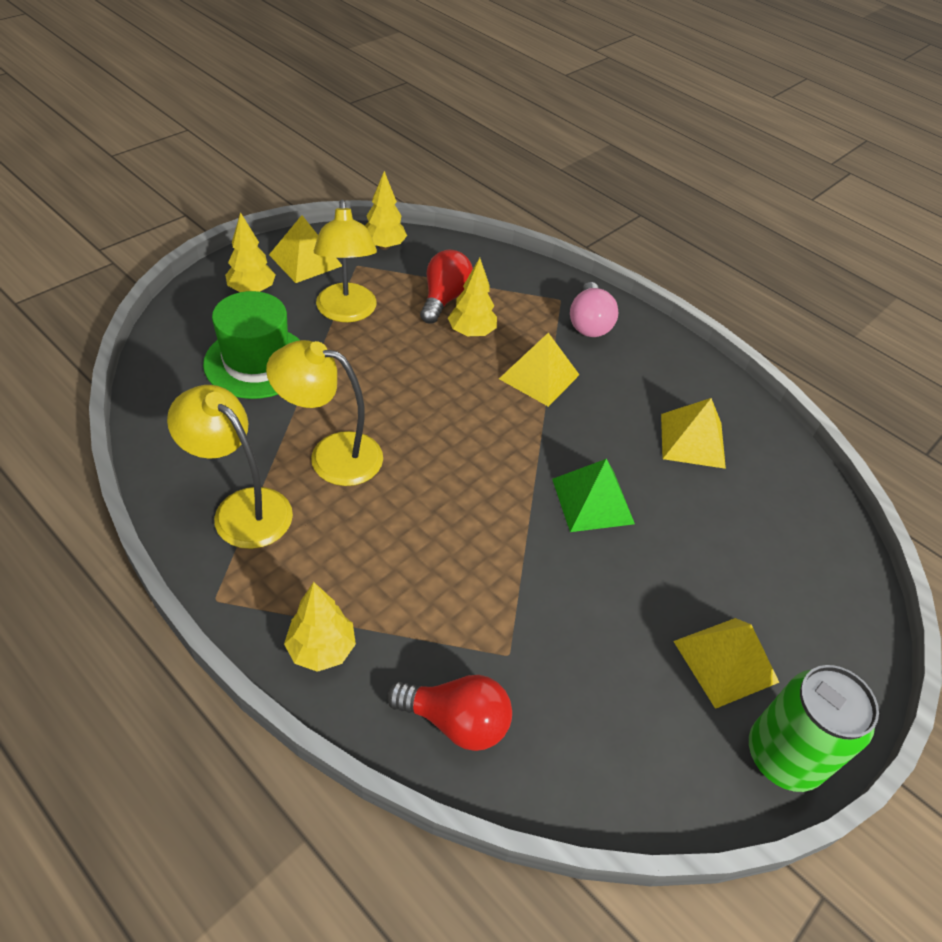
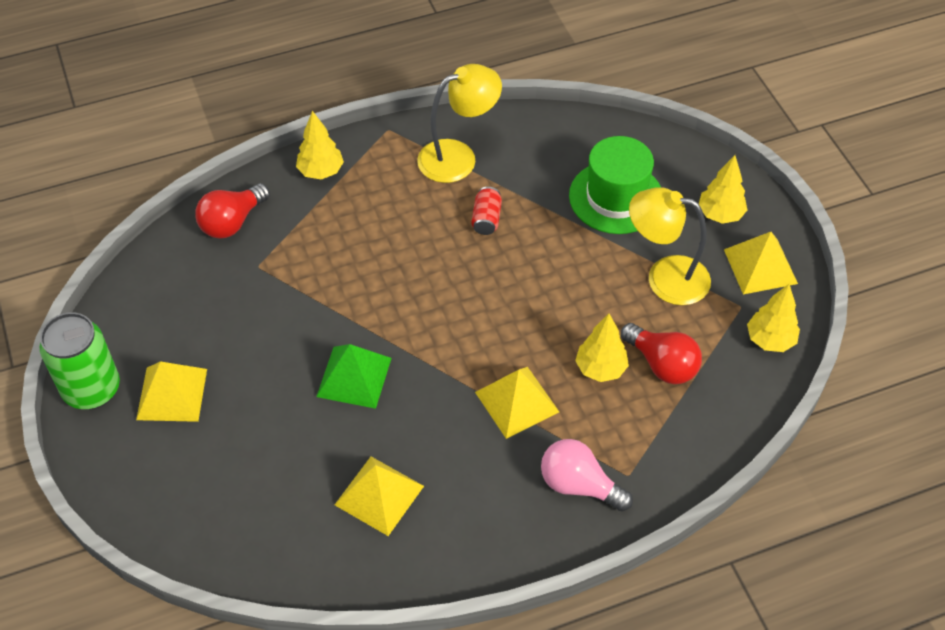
camera: 120 degrees right, 5 degrees up
yellow lamp [266,340,383,486] -> red can [471,187,502,235]

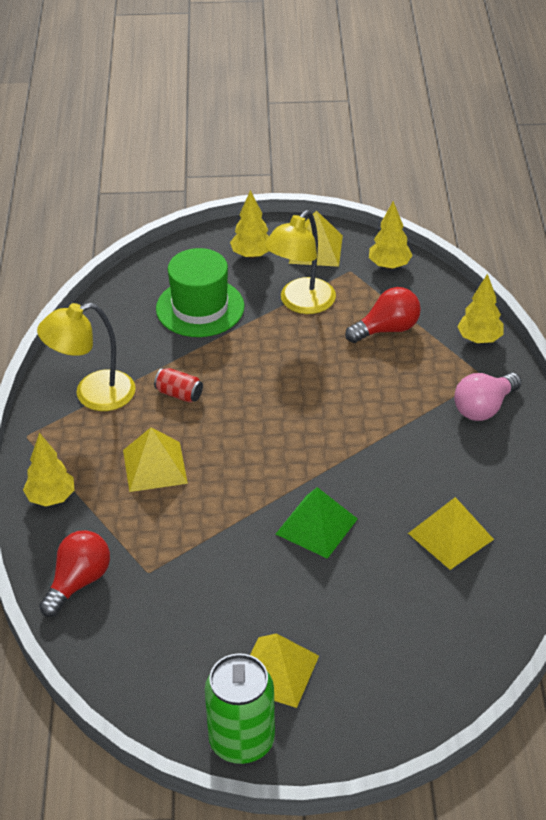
camera: 70 degrees left, 10 degrees down
red light bulb [195,184,270,239] -> red light bulb turned 120 degrees counterclockwise [39,530,110,617]
yellow lamp [417,64,502,183] -> yellow lamp turned 105 degrees counterclockwise [37,303,136,411]
yellow pyramid [475,367,559,439] -> yellow pyramid moved to [123,427,188,492]
yellow tree [575,314,629,382] -> yellow tree moved to [457,273,504,343]

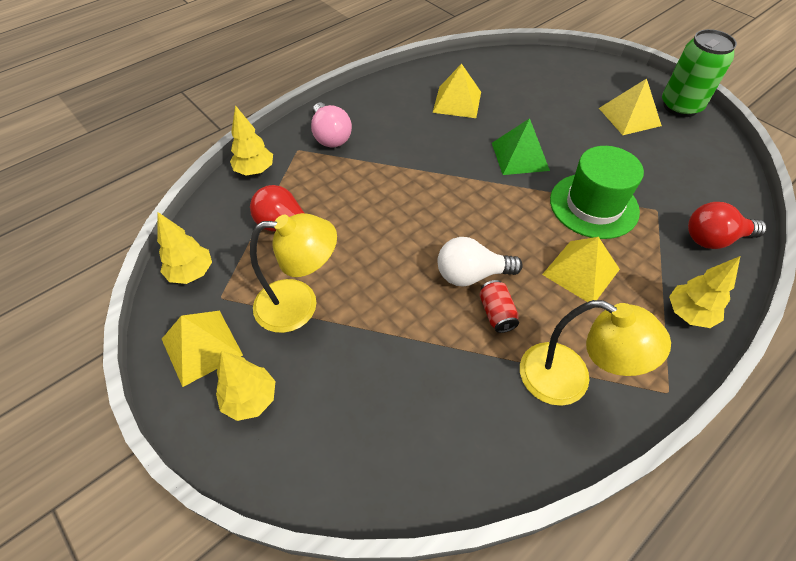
camera: 130 degrees left, 10 degrees up
green hat [156,248,245,337] -> green hat moved to [550,146,644,239]
pink light bulb [454,373,522,421] -> pink light bulb turned 60 degrees clockwise [311,103,352,148]
none -> white light bulb [437,237,523,287]

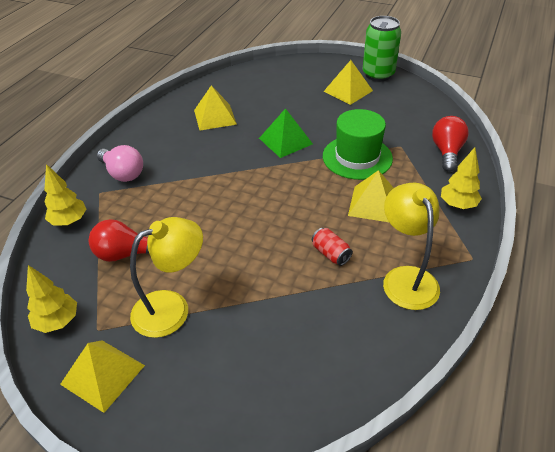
camera: 25 degrees left, 10 degrees down
yellow tree [216,351,275,421] -> none
white light bulb [437,237,523,287] -> none
yellow lamp [520,300,671,406] -> yellow lamp turned 105 degrees counterclockwise [383,183,440,310]
red light bulb [688,202,767,249] -> red light bulb turned 135 degrees clockwise [432,116,469,172]

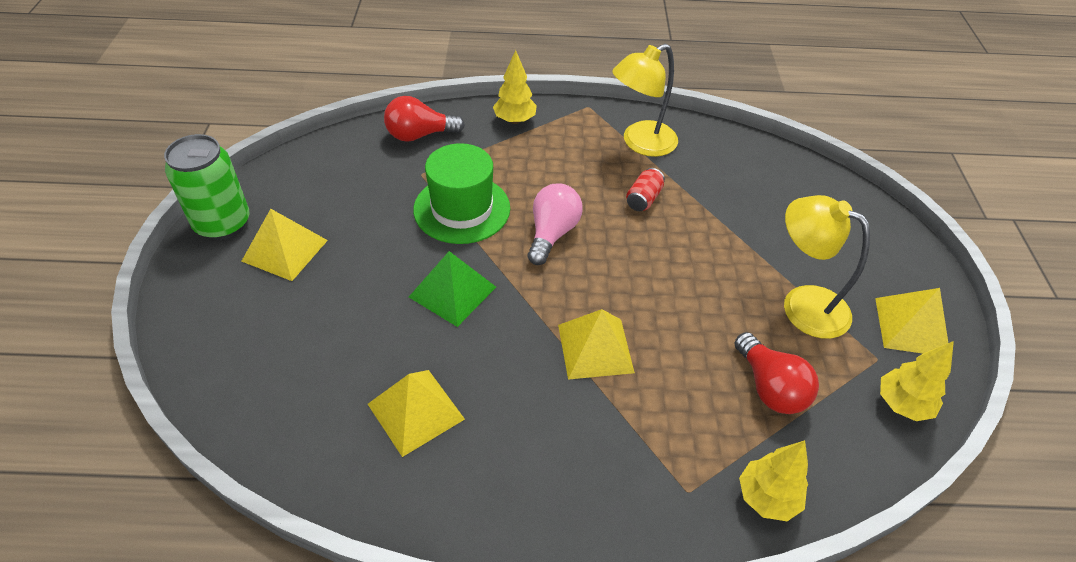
camera: 115 degrees left, 5 degrees up
pink light bulb [97,145,143,182] -> pink light bulb moved to [528,183,583,265]
yellow pyramid [348,170,394,222] -> yellow pyramid moved to [558,309,635,380]

